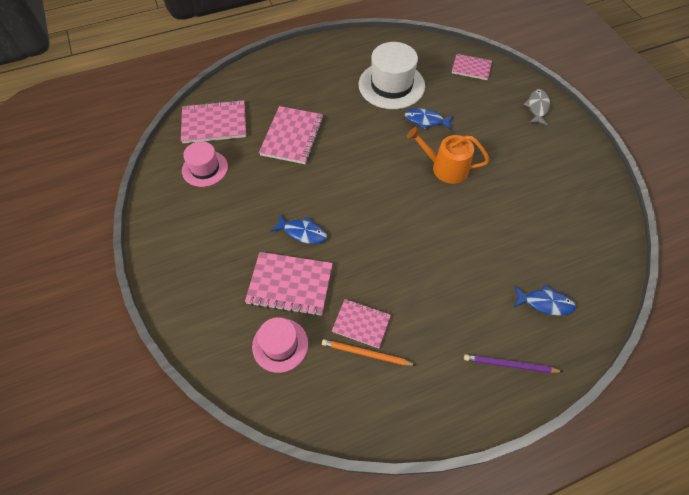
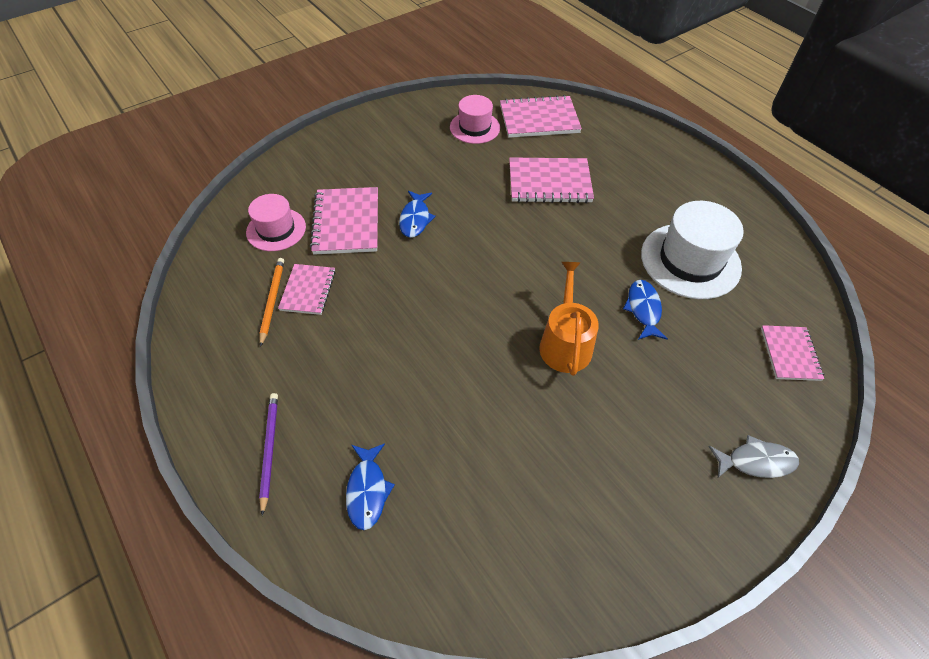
camera: 75 degrees right, 5 degrees down
pink notebook [181,100,246,143] -> pink notebook turned 75 degrees counterclockwise [500,95,582,138]

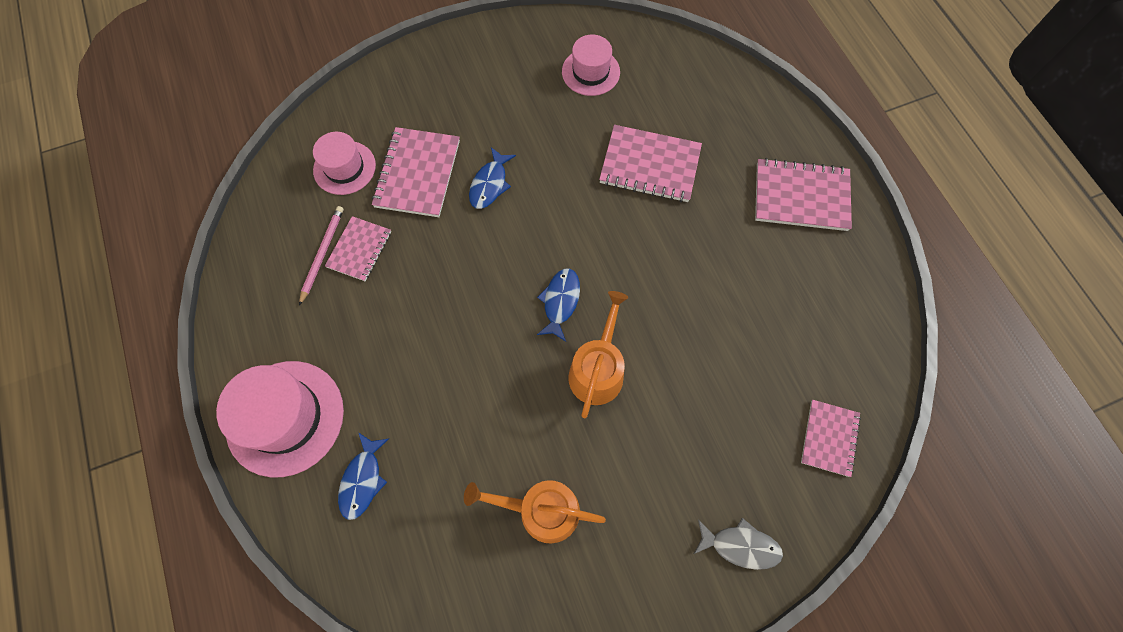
camera: 15 degrees right, 15 degrees up
orange pencil [259,258,284,347] -> pink pencil [299,206,344,306]
purple pencil [259,393,278,516] -> pink hat [216,361,344,477]
pink notebook [500,95,582,138] -> pink notebook moved to [755,158,852,231]
blue fish [623,280,668,340] -> blue fish moved to [537,268,580,341]
white hat [641,201,744,299] -> none
none -> orange watering can [464,480,606,543]

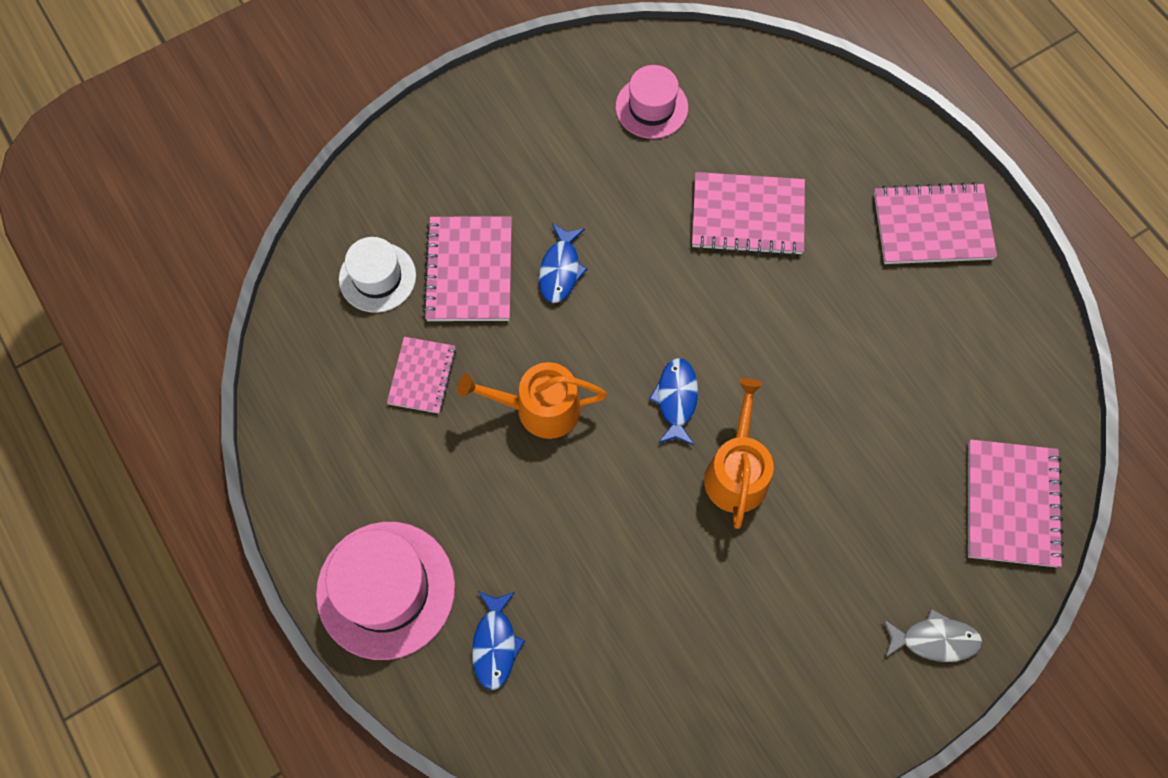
camera: 10 degrees left, 0 degrees up
pink pencil [299,206,344,306] -> none
pink hat [313,132,376,195] -> white hat [339,237,416,313]
orange watering can [464,480,606,543] -> orange watering can moved to [458,362,607,439]
pink notebook [801,400,861,477] -> pink notebook [968,439,1064,567], size x1.61

